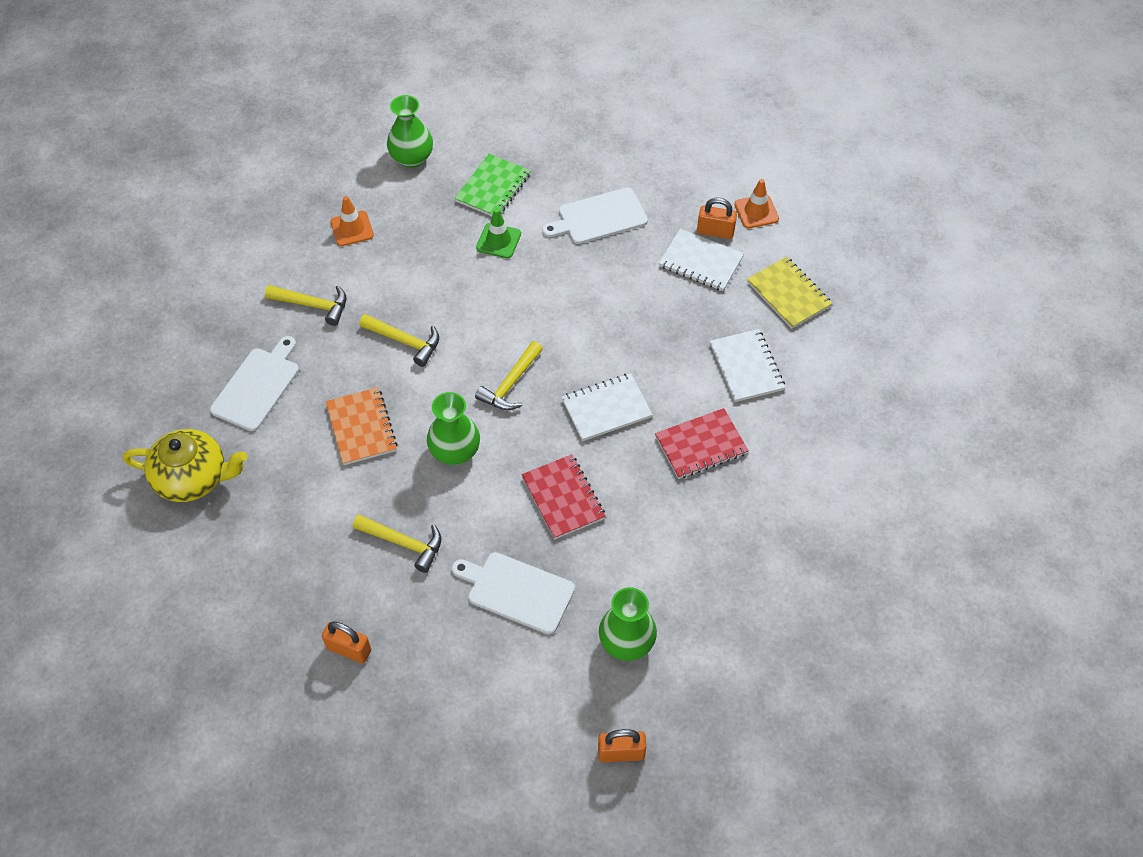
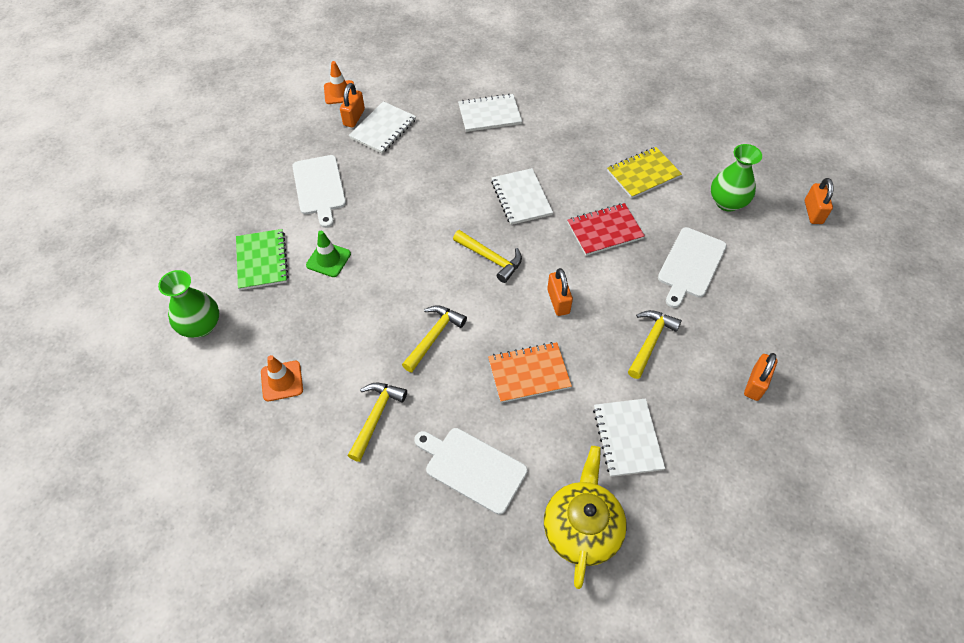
camera: 85 degrees left, 0 degrees up
green vase [427,392,480,465] -> orange padlock [547,268,573,316]
green notebook [455,154,531,216] -> green notebook turned 45 degrees clockwise [236,229,288,290]
red notebook [655,408,749,479] -> none
yellow notebook [747,257,832,329] -> yellow notebook moved to [607,147,682,199]
none -> white notebook [593,398,665,477]

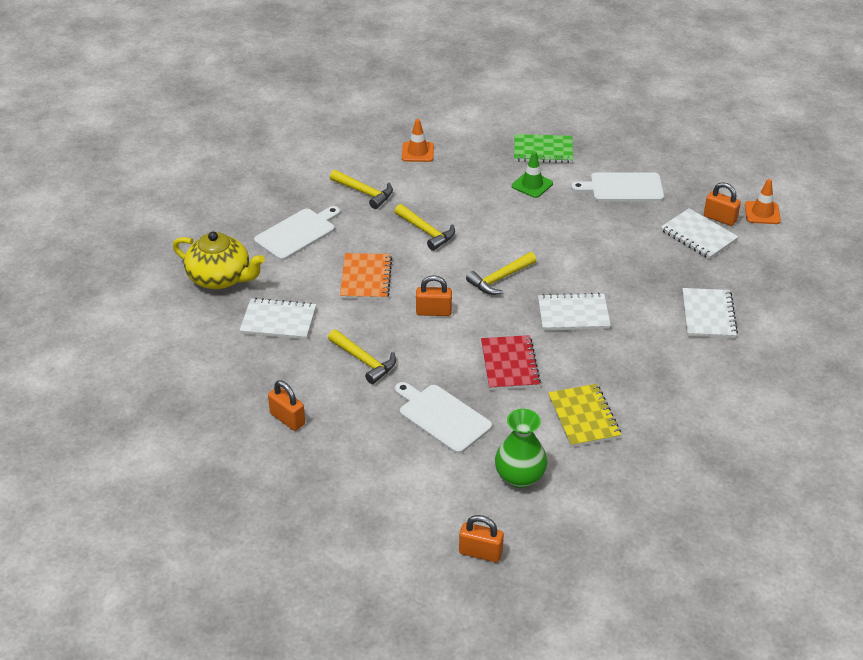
camera: 105 degrees right, 15 degrees down
green vase [158,270,219,338] -> none

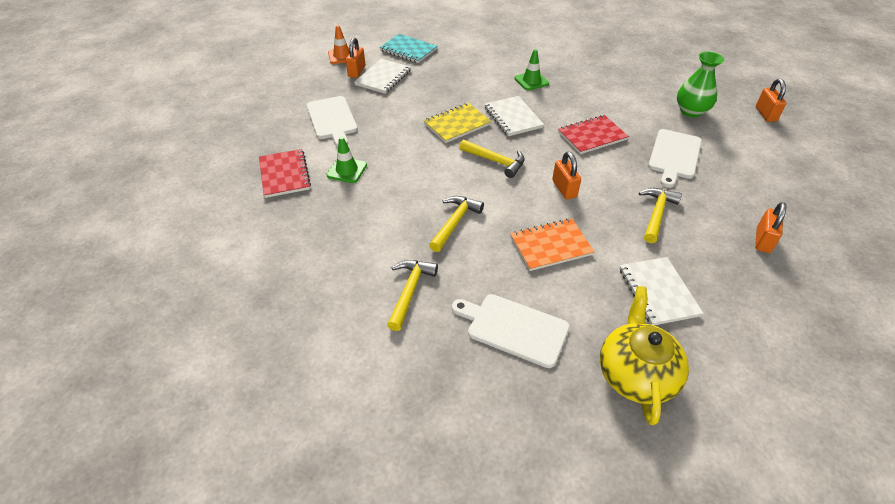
camera: 110 degrees left, 5 degrees up
orange traffic cone [402,119,434,162] -> none
green notebook [514,134,573,163] -> red notebook [259,149,311,198]
yellow notebook [548,384,621,447] -> yellow notebook moved to [423,103,492,143]
white notebook [682,288,738,338] -> none
none -> turquoise notebook [380,34,437,63]
none -> green traffic cone [514,49,549,91]

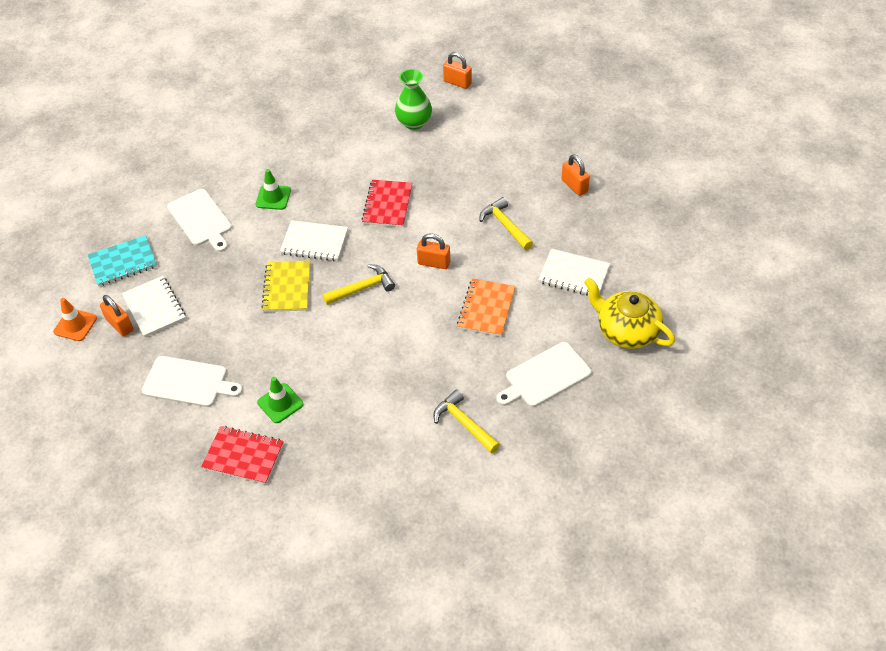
camera: 55 degrees left, 5 degrees up
yellow hammer [429,196,484,252] -> none
white cutting board [648,129,702,188] -> white cutting board moved to [167,189,232,252]

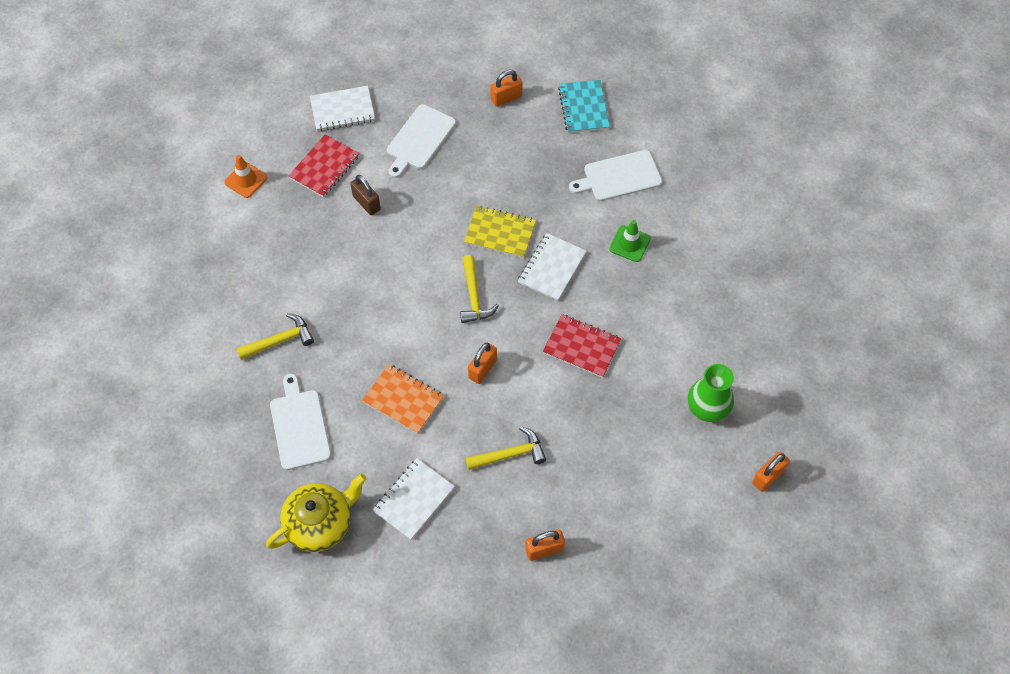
camera: 105 degrees right, 10 degrees up
orange traffic cone [53,298,97,341] -> orange traffic cone moved to [225,155,267,198]
white notebook [122,276,186,337] -> white notebook moved to [310,86,375,131]
green traffic cone [257,377,304,423] -> brown padlock [350,175,381,215]

